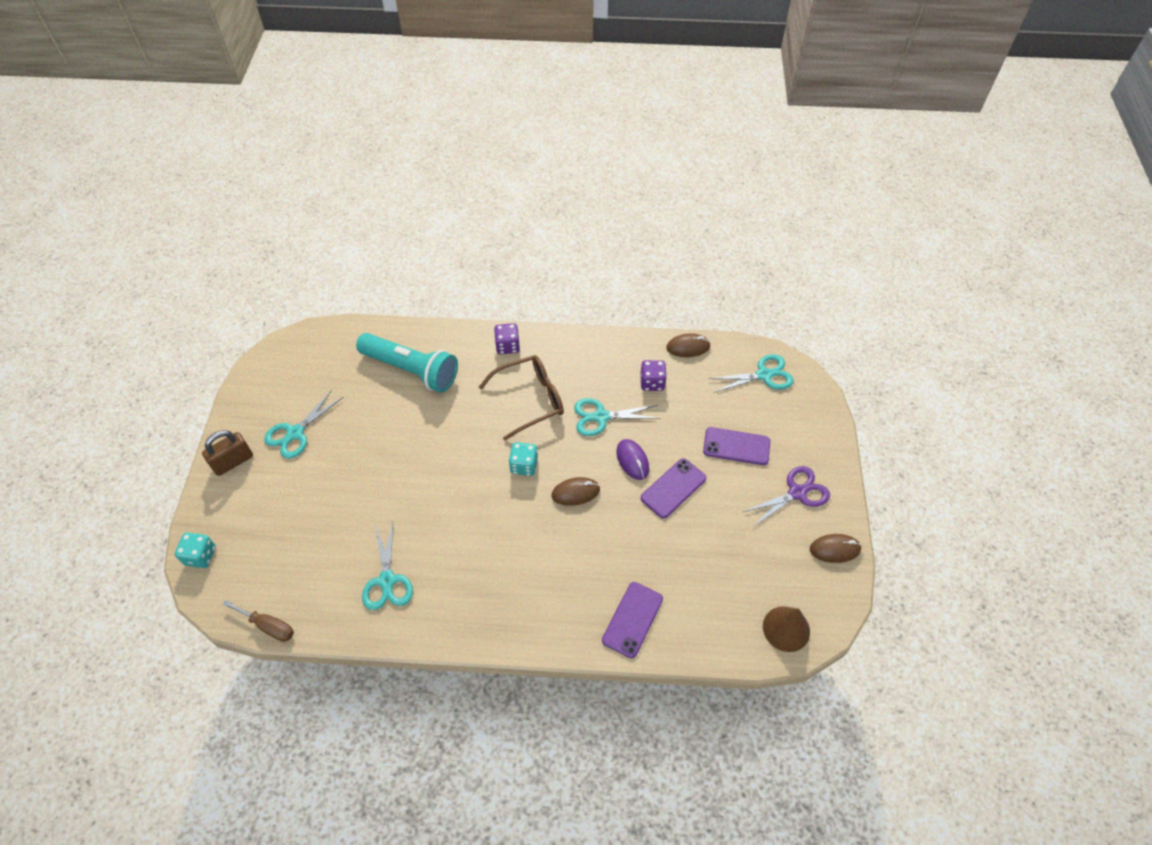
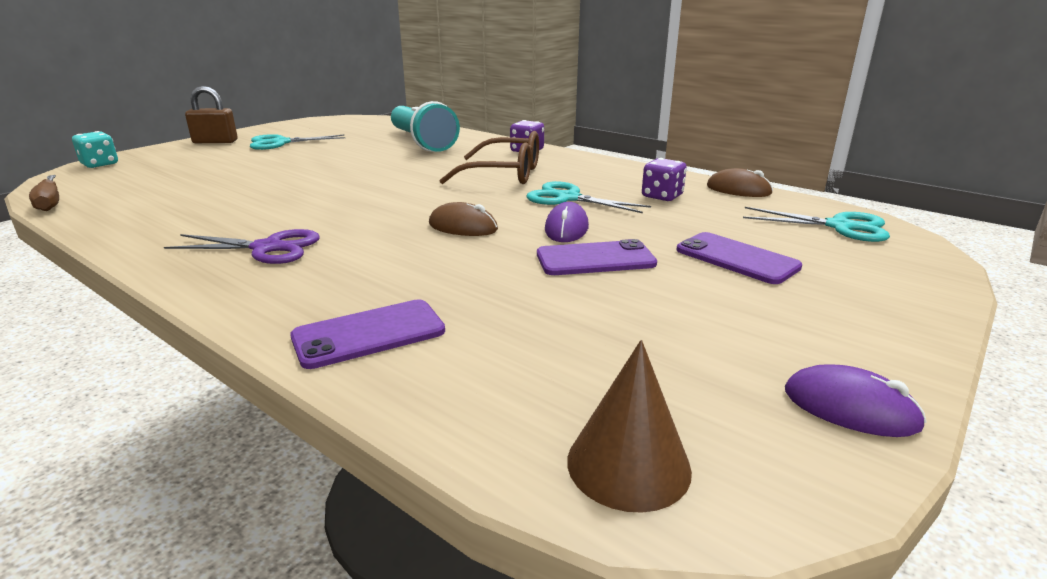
camera: 35 degrees right, 30 degrees down
turquoise scissors [362,521,413,610] -> none
turquoise dice [509,442,538,476] -> none
purple scissors [743,466,830,527] -> purple scissors moved to [164,229,320,264]
brown mouse [810,534,862,563] -> purple mouse [785,365,927,437]

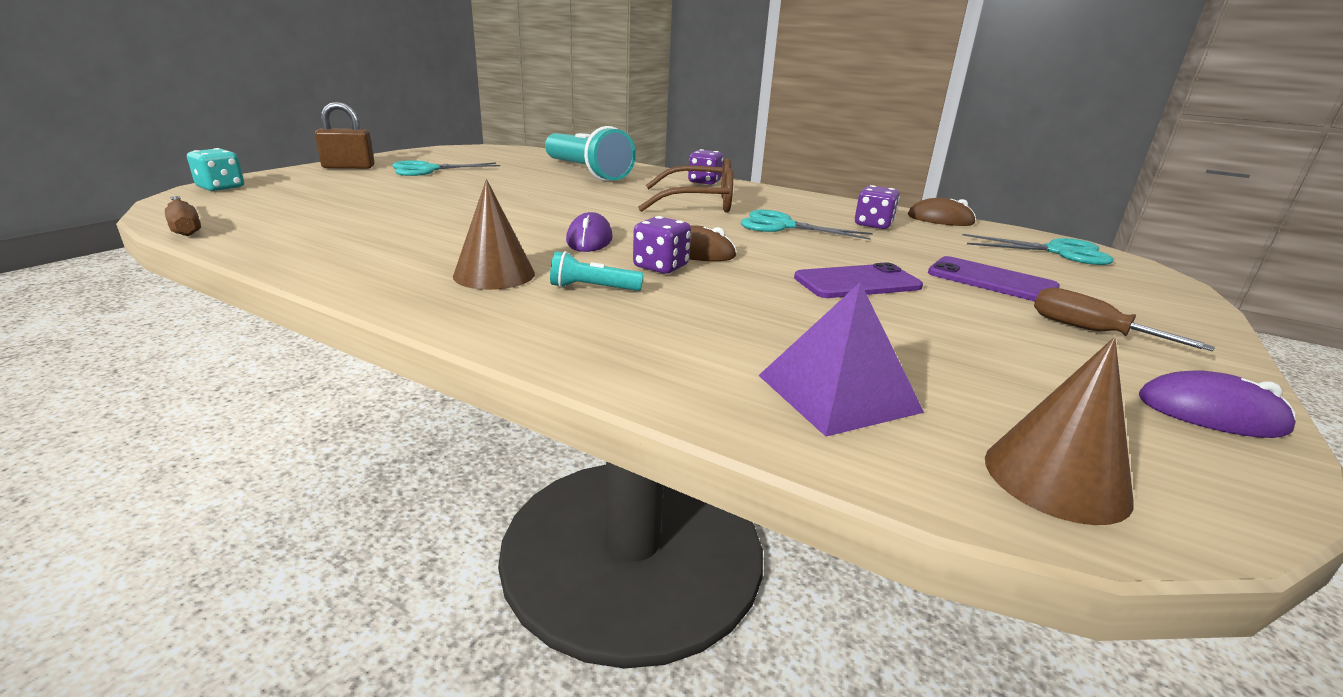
camera: 10 degrees left, 0 degrees up
purple scissors [164,229,320,264] -> brown cone [453,179,535,290]
purple phone [290,299,445,369] -> none
purple mouse [545,202,589,242] -> purple mouse moved to [566,212,613,252]
none -> turquoise flashlight [550,251,644,291]
none -> purple dice [633,216,691,274]
none -> purple pyramid [758,282,924,437]
none -> brown screwdriver [1034,287,1215,351]

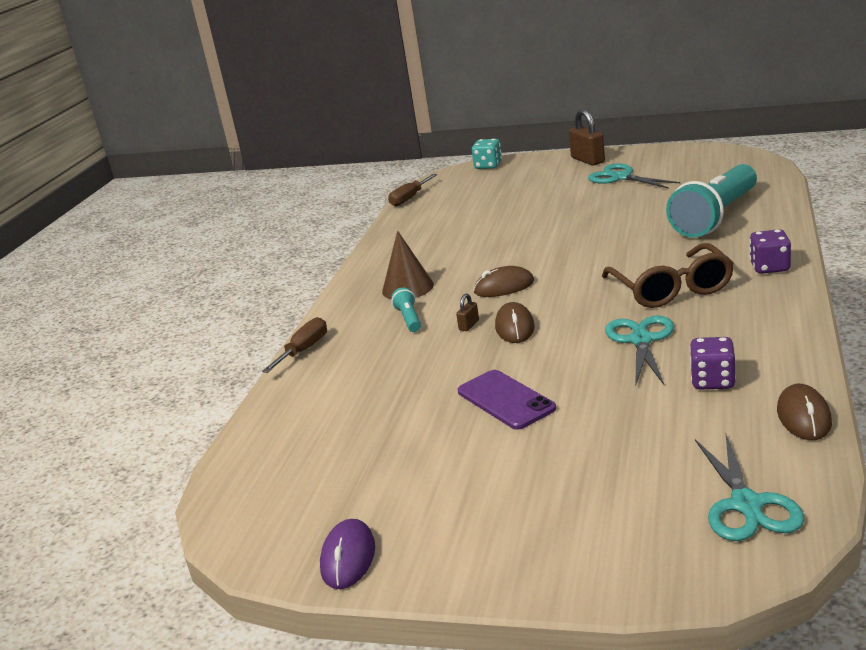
camera: 80 degrees right, 0 degrees up
purple mouse [566,212,613,252] -> brown mouse [474,266,534,297]
purple dice [633,216,691,274] -> brown padlock [456,294,479,331]
purple pyramid [758,282,924,437] -> none
purple phone [928,256,1060,301] -> none
brown cone [985,337,1134,525] -> none
brown screwdriver [1034,287,1215,351] -> brown screwdriver moved to [262,317,327,373]

